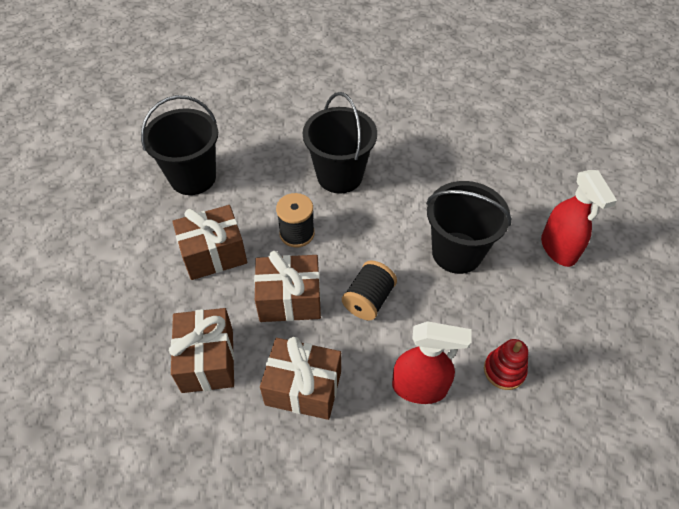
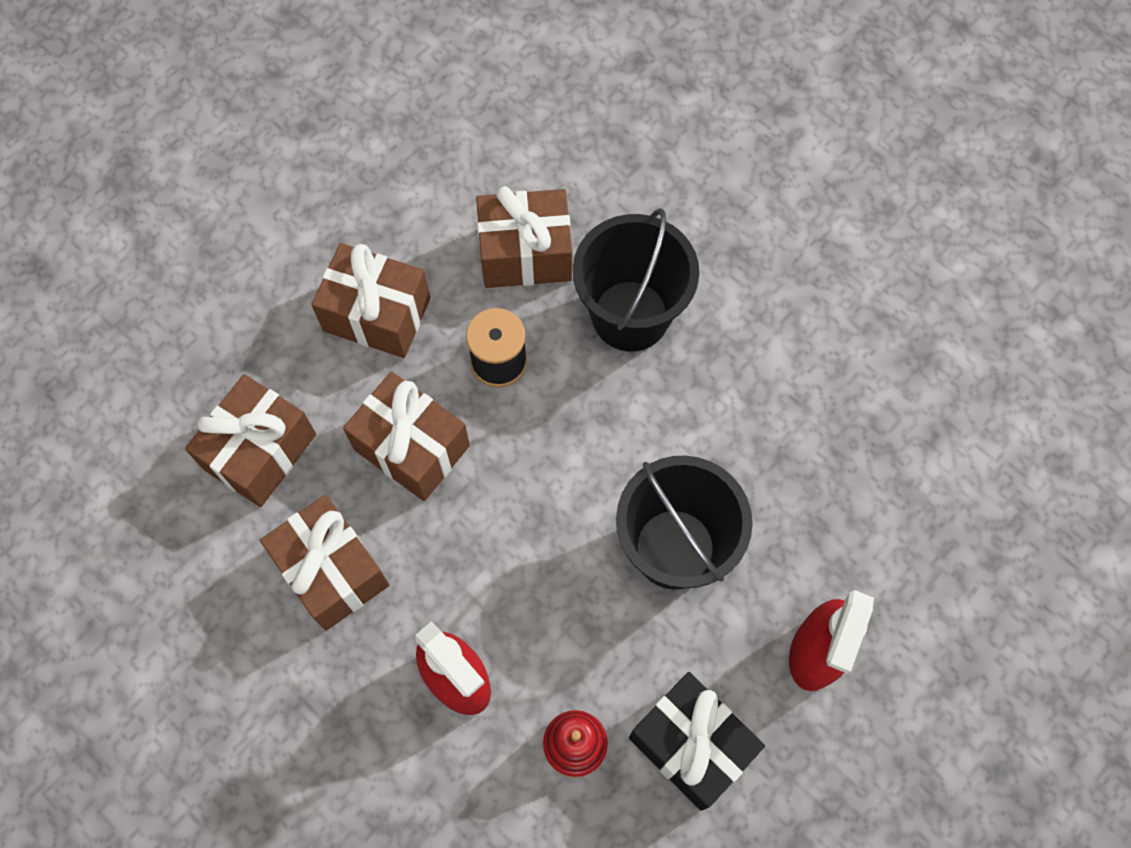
camera: 40 degrees right, 15 degrees up
black bucket [141,95,218,195] -> none
black spool [342,260,397,320] -> none
none -> brown gift [476,186,572,288]
none -> black gift [629,672,765,811]

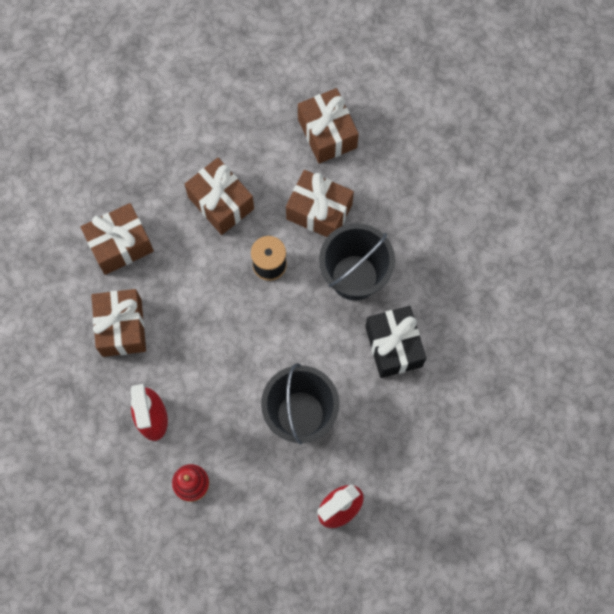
camera: 30 degrees right, 5 degrees up
brown gift [343,371,470,501] -> brown gift moved to [298,88,359,163]
black gift [629,672,765,811] -> black gift moved to [365,306,426,378]

